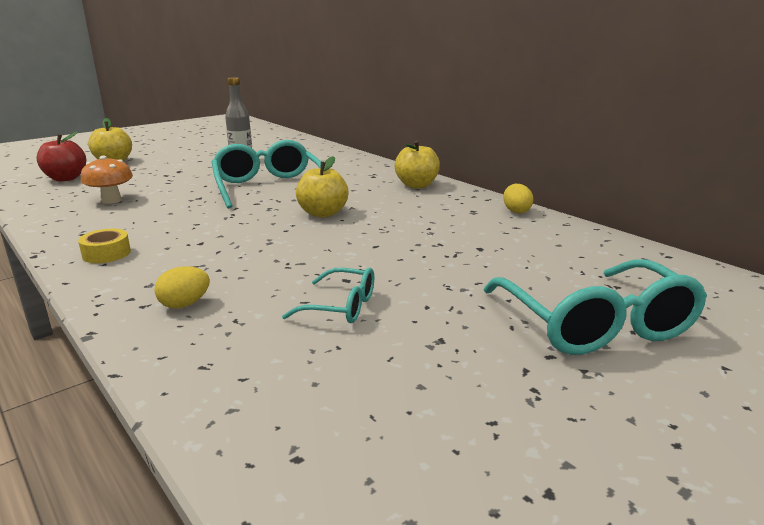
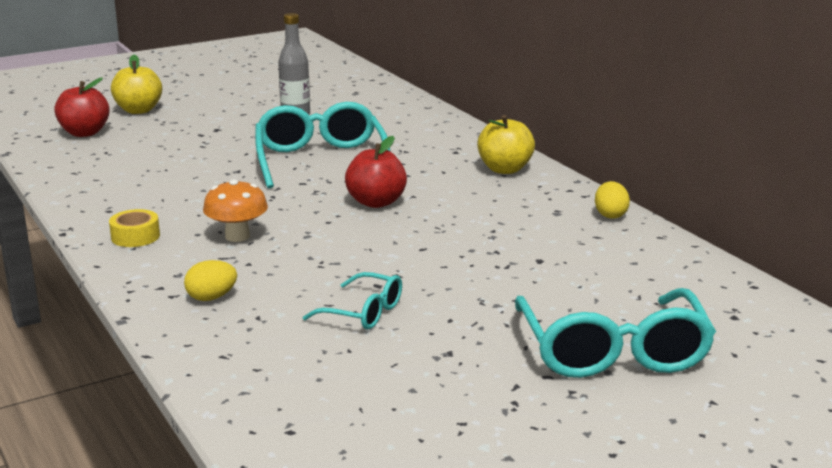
camera: 10 degrees right, 0 degrees up
orange mushroom [81,156,133,204] -> orange mushroom moved to [203,179,268,242]
yellow apple [296,156,349,217] -> red apple [345,136,407,208]

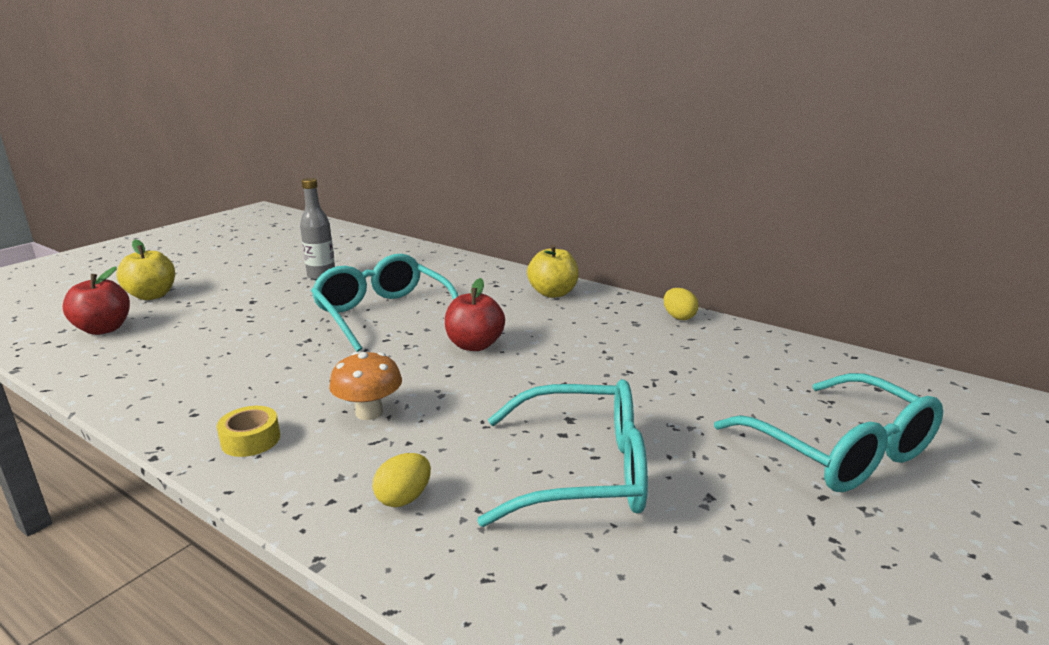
camera: 25 degrees left, 0 degrees up
turquoise glasses [303,272,402,329] -> turquoise glasses [477,379,648,527], size x1.91

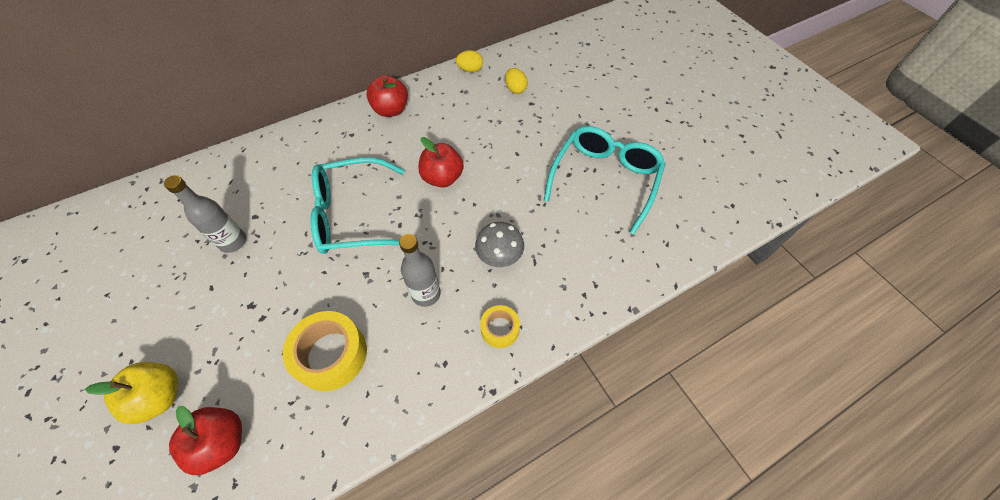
camera: 65 degrees left, 35 degrees up
orange mushroom [329,352,402,420] -> grey mushroom [475,222,524,267]
yellow egg [373,453,431,507] -> yellow egg moved to [505,68,528,94]
yellow apple [527,244,579,298] -> red apple [366,75,408,117]
turquoise glasses [714,373,943,492] -> none
none -> yellow tape [283,311,367,391]
none -> grey bottle [399,234,441,307]

